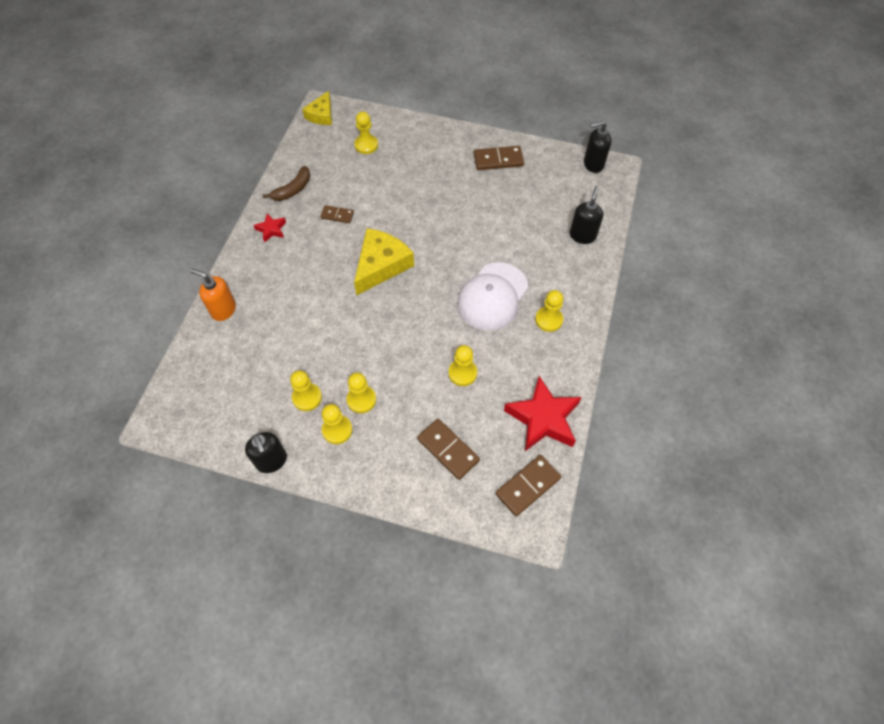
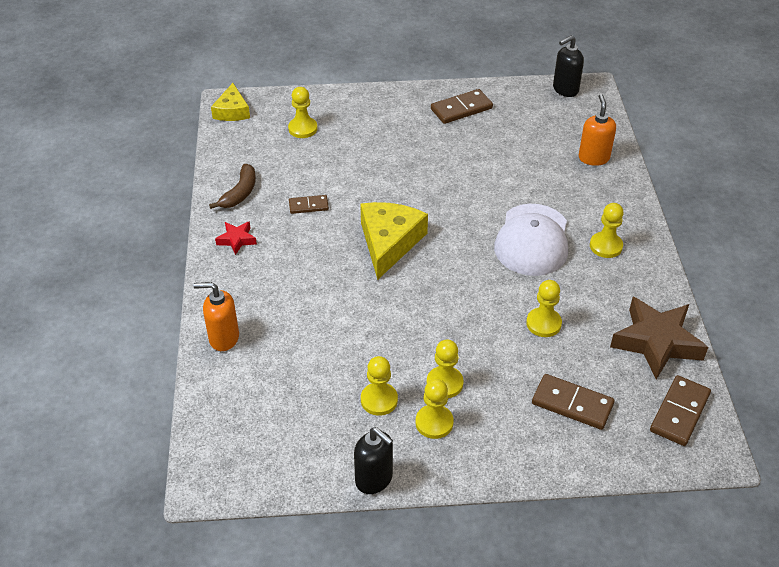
camera: 20 degrees left, 15 degrees down
red star [504,376,582,451] -> brown star [610,297,708,380]
black soap dispenser [570,186,603,244] -> orange soap dispenser [579,94,616,166]

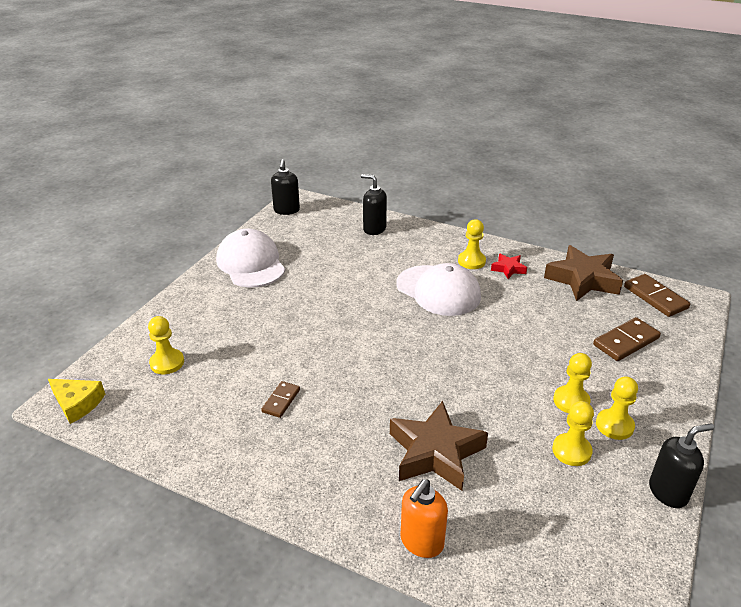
camera: 60 degrees left, 10 degrees down
brown banana [209,164,256,209] -> none
red star [215,221,257,255] -> red star moved to [491,253,527,279]
yellow cheese [360,202,428,280] -> none
brown domino [431,89,493,124] -> white cap [216,228,285,287]
yellow pawn [526,280,562,337] -> none
orange soap dispenser [579,94,616,166] -> black soap dispenser [361,174,387,235]
none -> brown star [390,401,488,491]

